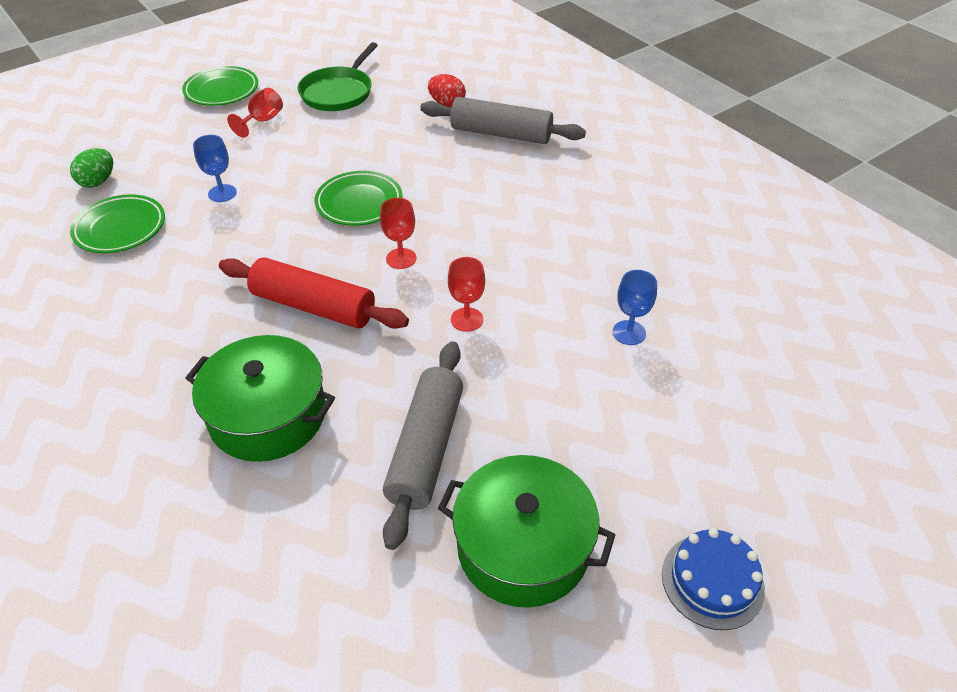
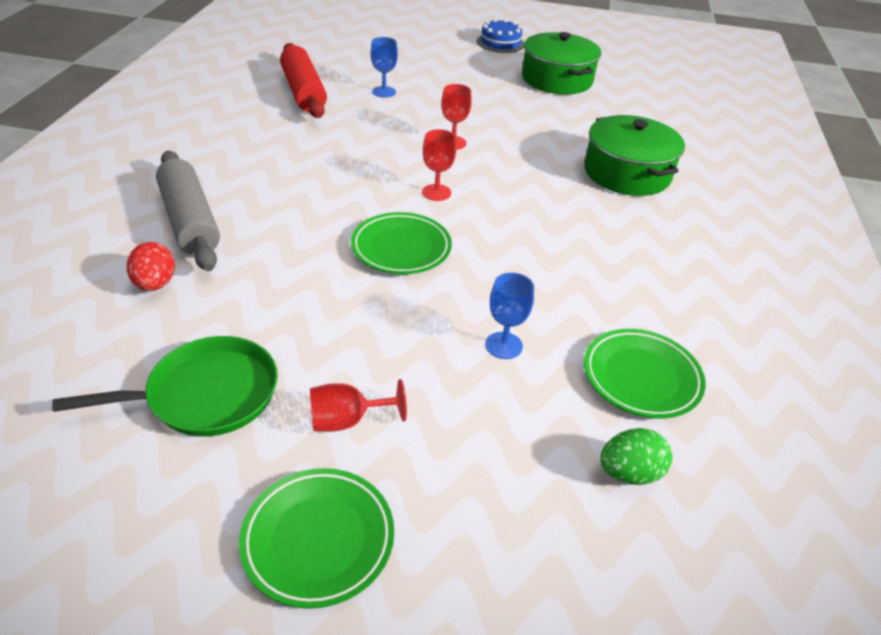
camera: 135 degrees left, 5 degrees down
red rolling pin [219,258,409,329] -> red rolling pin moved to [280,43,327,118]
grey rolling pin [383,341,463,550] -> none

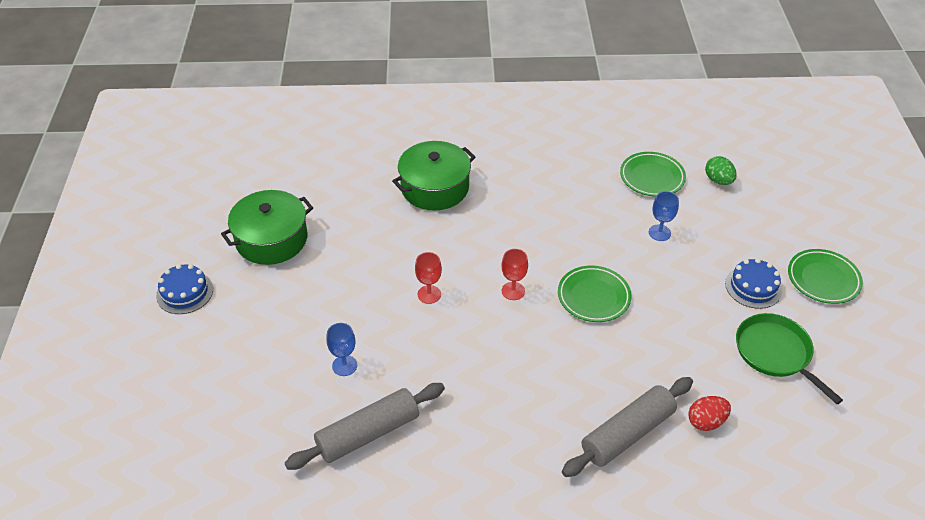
camera: 100 degrees left, 5 degrees up
red rolling pin [280,43,327,118] -> grey rolling pin [285,383,445,470]
red goblet [310,379,407,432] -> blue cake [725,258,782,309]

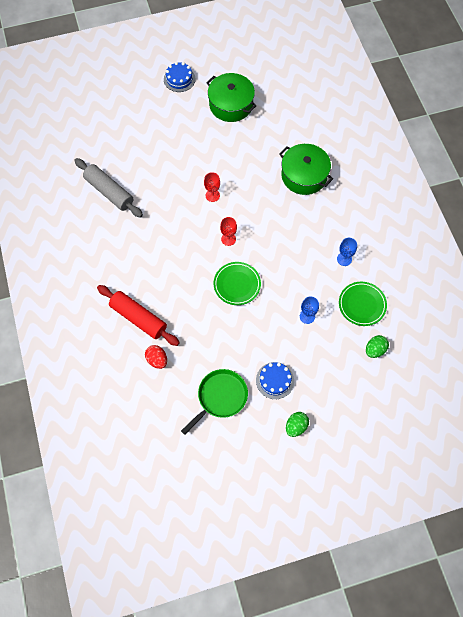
camera: 75 degrees right, 20 degrees up
blue goblet [326,323,357,376] -> blue goblet moved to [337,238,357,266]
grey rolling pin [562,377,693,477] -> red rolling pin [97,285,180,346]
green plate [788,249,863,304] -> green egg [286,412,309,437]

